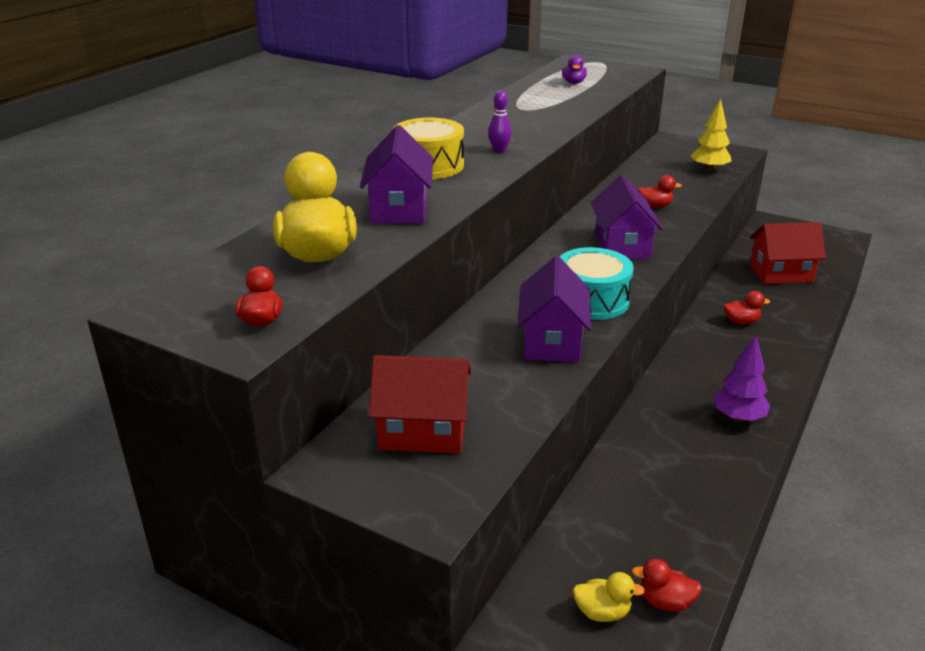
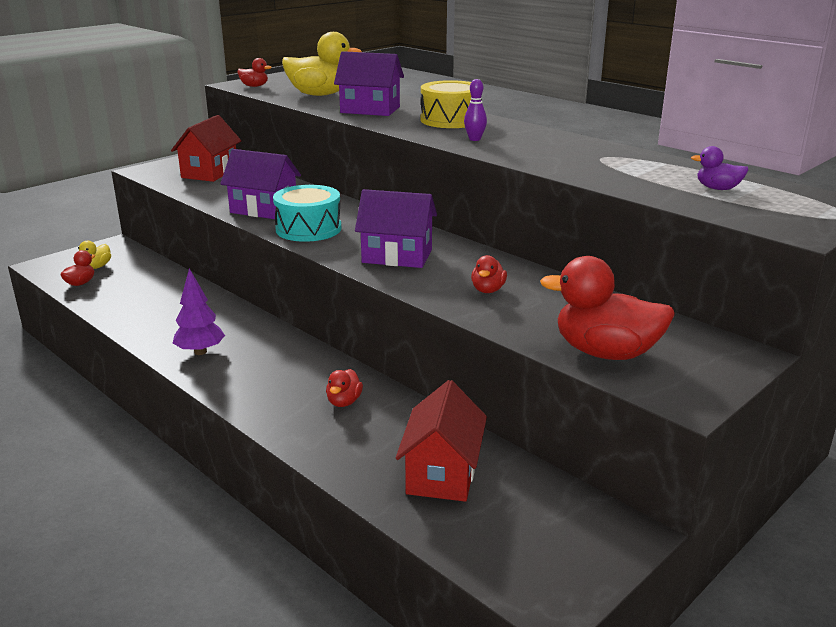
camera: 105 degrees right, 5 degrees down
yellow tree [690,99,732,172] -> red duck [540,256,675,360]

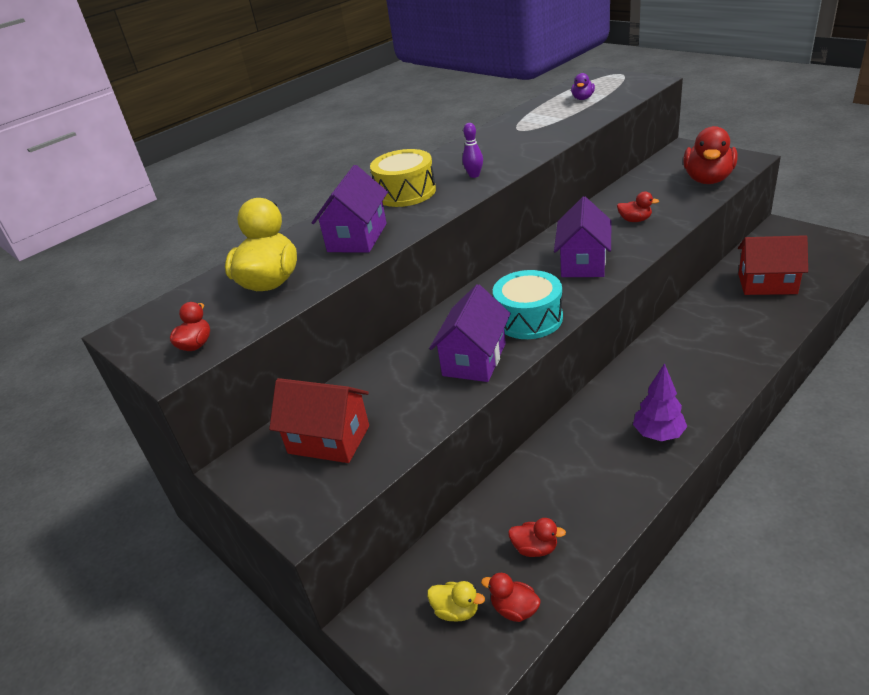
camera: 85 degrees left, 10 degrees up
red duck [326,369,363,407] -> red duck moved to [508,518,566,557]

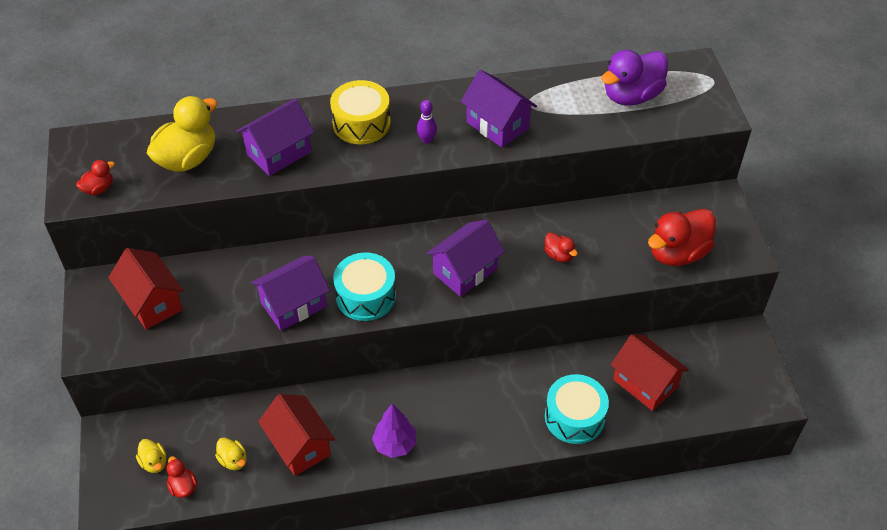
camera: 30 degrees right, 15 degrees up
red duck [508,518,566,557] -> yellow duck [215,437,246,470]
purple duck [571,73,595,100] -> purple duck [601,50,668,106], size x2.08
none -> red house [258,394,335,476]
none -> purple house [461,70,537,148]
none -> turquoise drum [545,374,609,444]

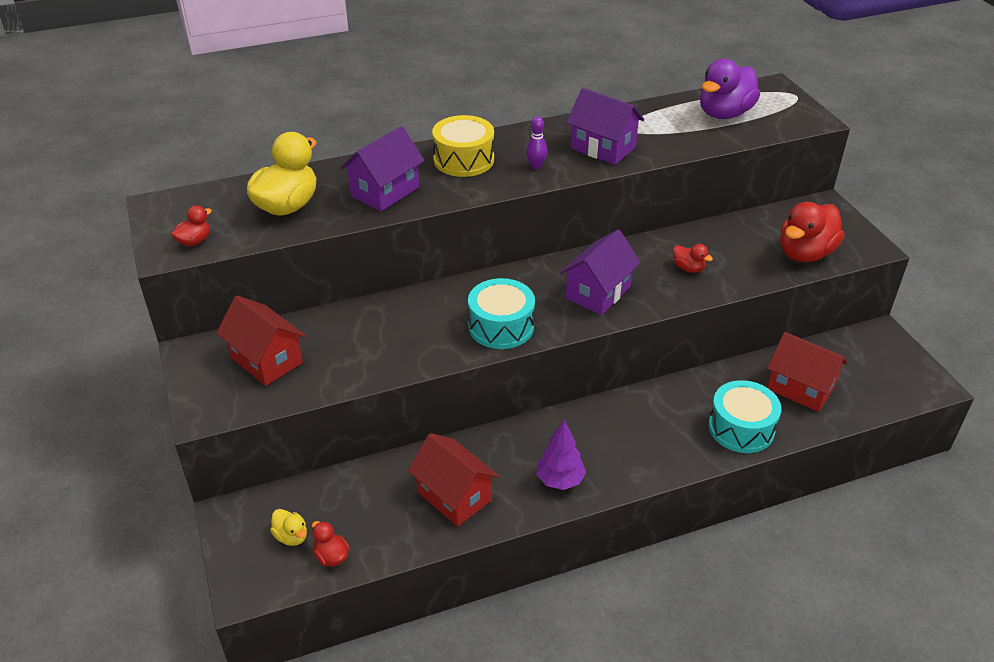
camera: 10 degrees left, 10 degrees down
yellow duck [215,437,246,470] -> none
purple house [251,256,330,331] -> none

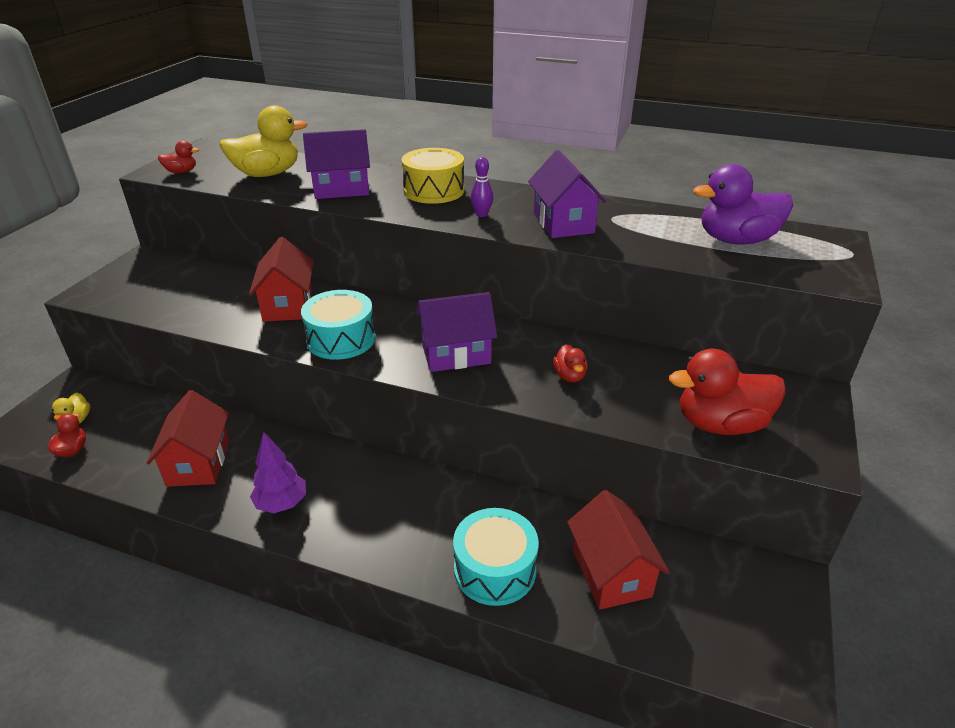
camera: 40 degrees right, 5 degrees down
red house [216,295,306,386] -> red house moved to [249,237,314,322]

